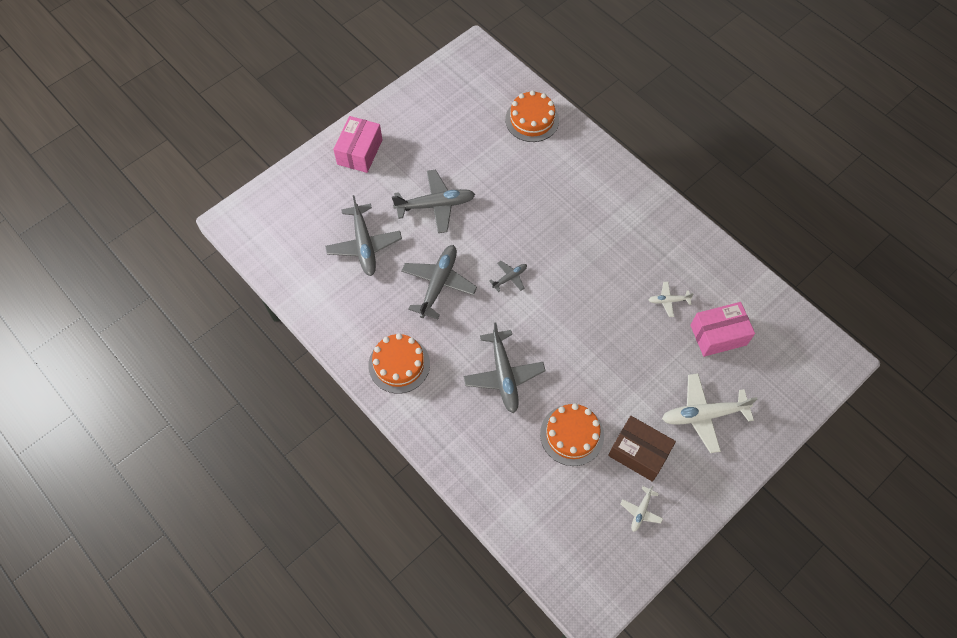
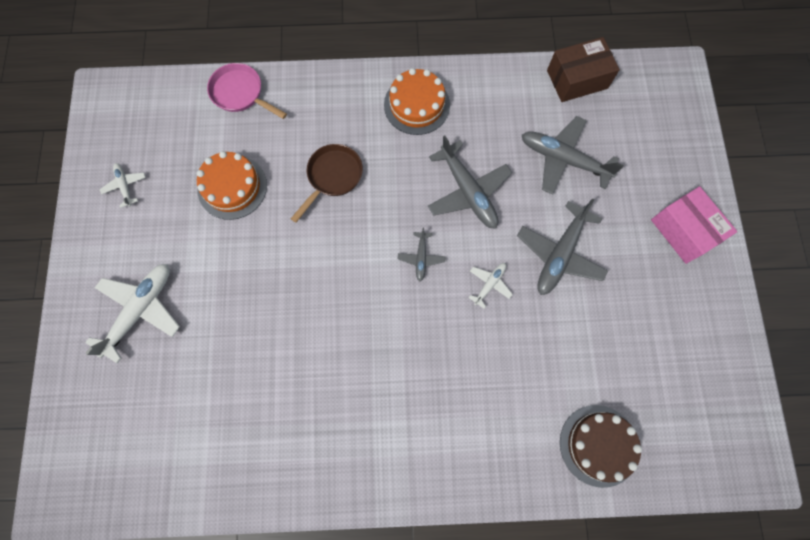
camera: 130 degrees right, 10 degrees up
grey plane [464,323,545,413] -> brown pan [291,144,363,223]
orange cake [505,90,559,142] -> brown cake [560,405,642,488]
brown box [608,416,676,482] -> brown box moved to [547,37,620,102]
white plane [649,282,694,317] -> white plane moved to [468,263,513,309]
pink box [690,302,755,357] -> none
none -> pink pan [207,63,287,119]

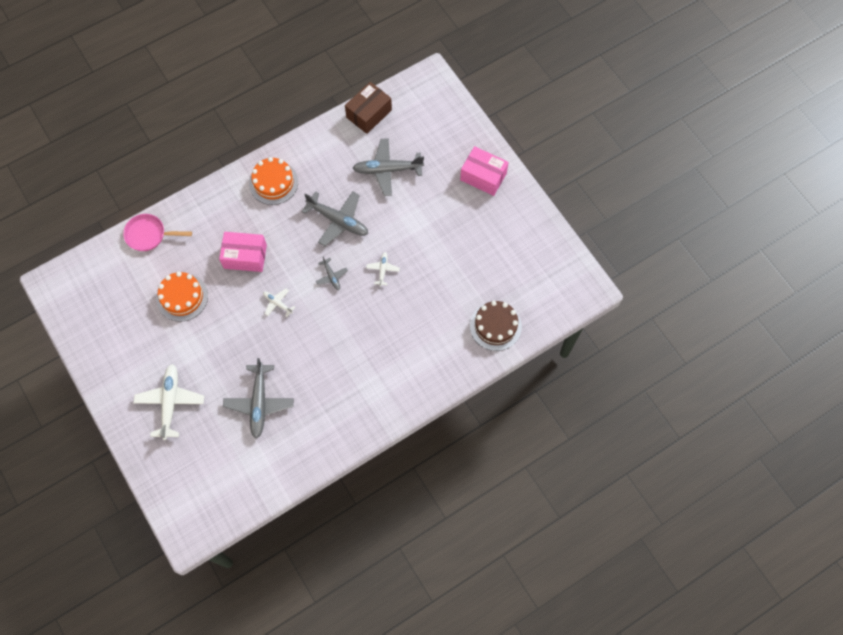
camera: 30 degrees left, 5 degrees down
white plane [100,163,146,208] -> white plane moved to [263,289,295,317]
brown pan [291,144,363,223] -> pink box [219,232,267,272]
grey plane [517,198,608,295] -> grey plane moved to [223,358,294,438]

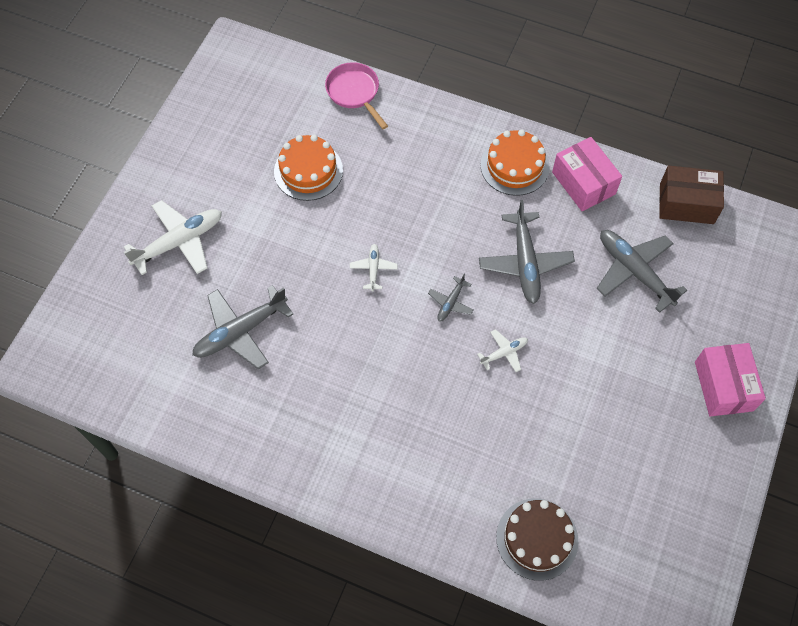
camera: 55 degrees right, 5 degrees down
pink box [219,232,267,272] -> pink box moved to [552,137,622,212]

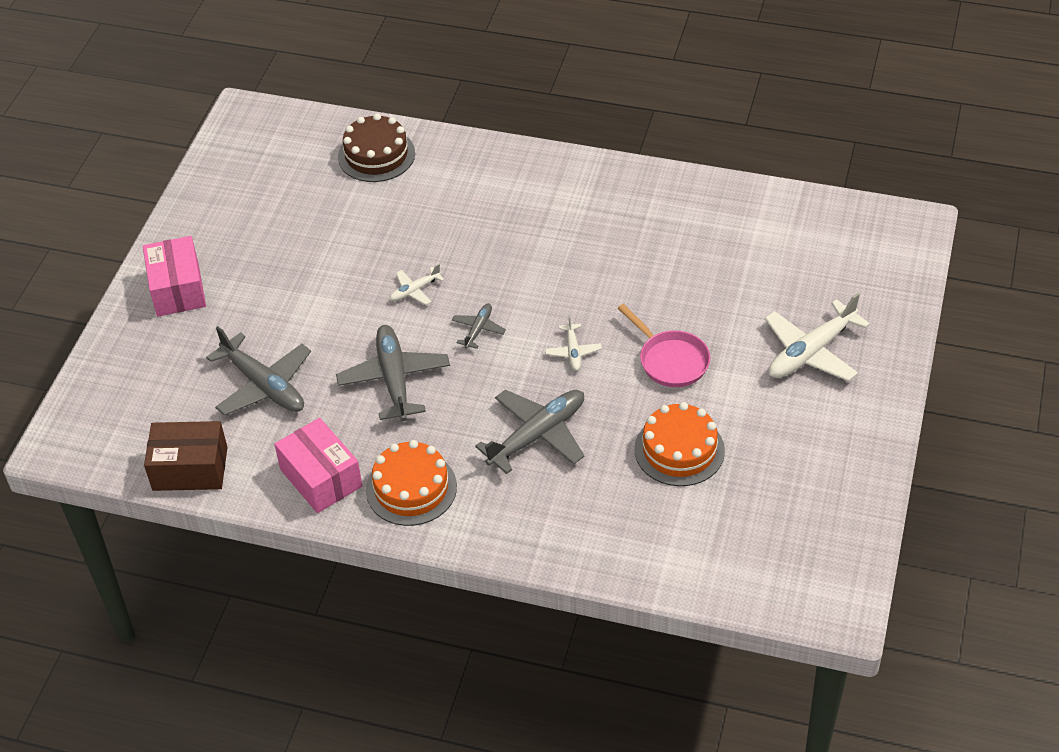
camera: 175 degrees right, 15 degrees down
grey plane [192,285,293,369] -> grey plane moved to [475,390,585,474]
pink pan [325,62,388,129] -> pink pan moved to [618,304,710,387]

